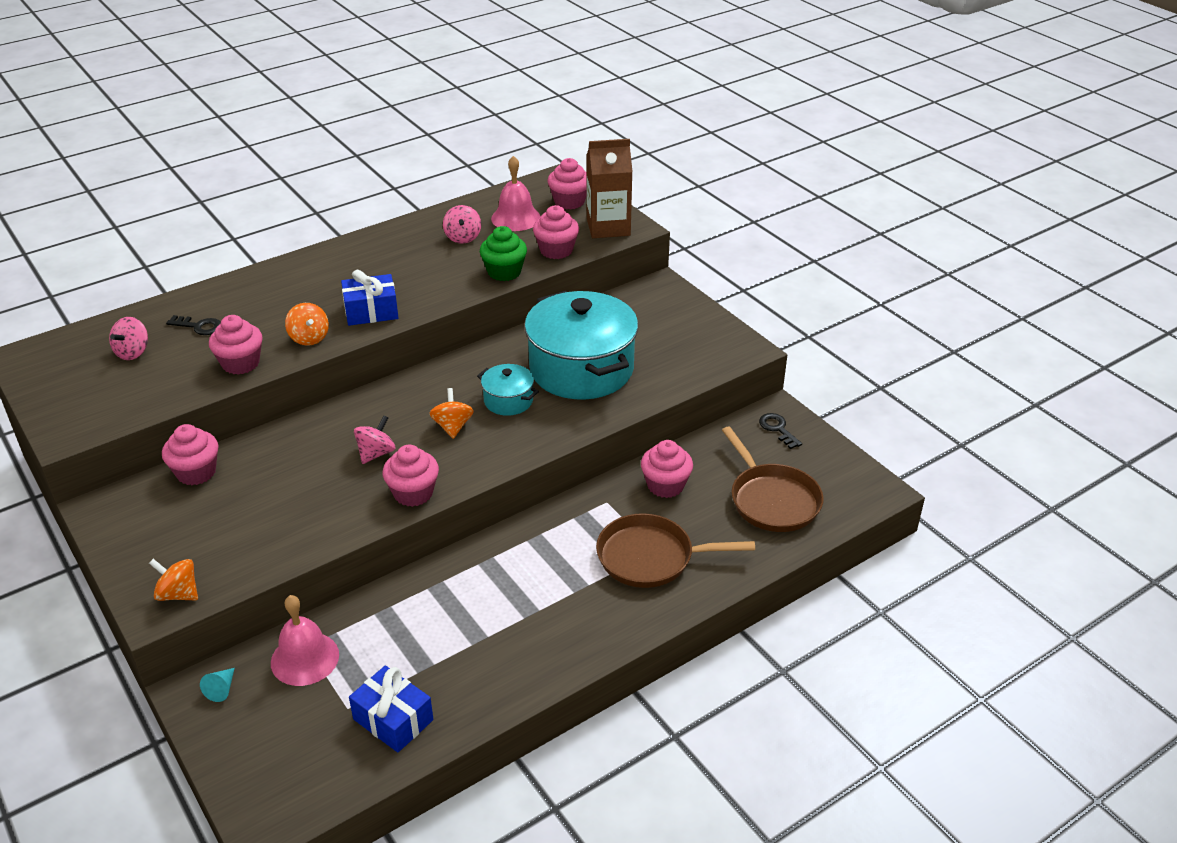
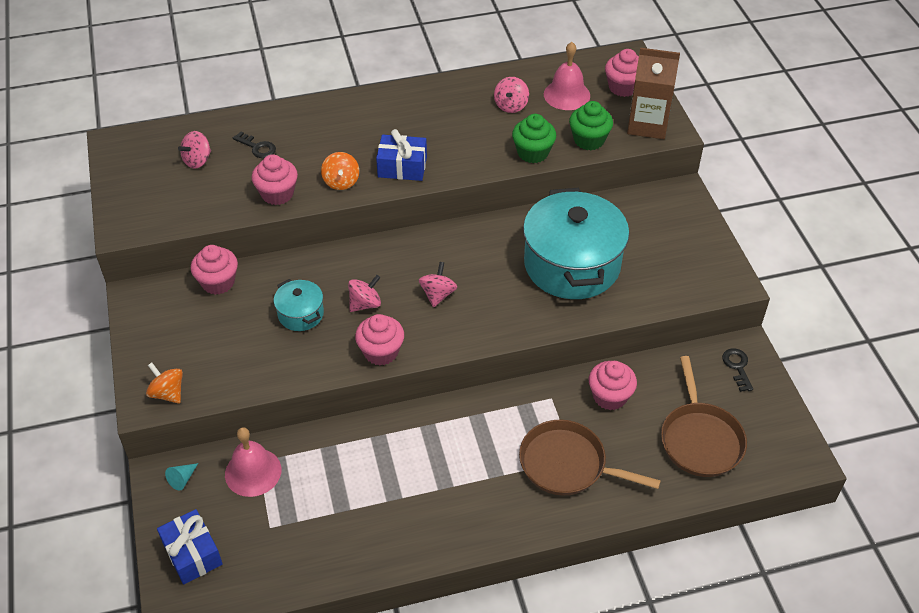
camera: 20 degrees right, 10 degrees up
blue gift [349,665,433,752] -> blue gift moved to [157,509,223,584]
orange spinning top [429,388,474,439] -> pink spinning top [419,262,457,307]
turquoise pot [477,364,539,416] -> turquoise pot moved to [274,279,324,331]
pink cupcake [533,205,579,259] -> green cupcake [569,101,613,150]

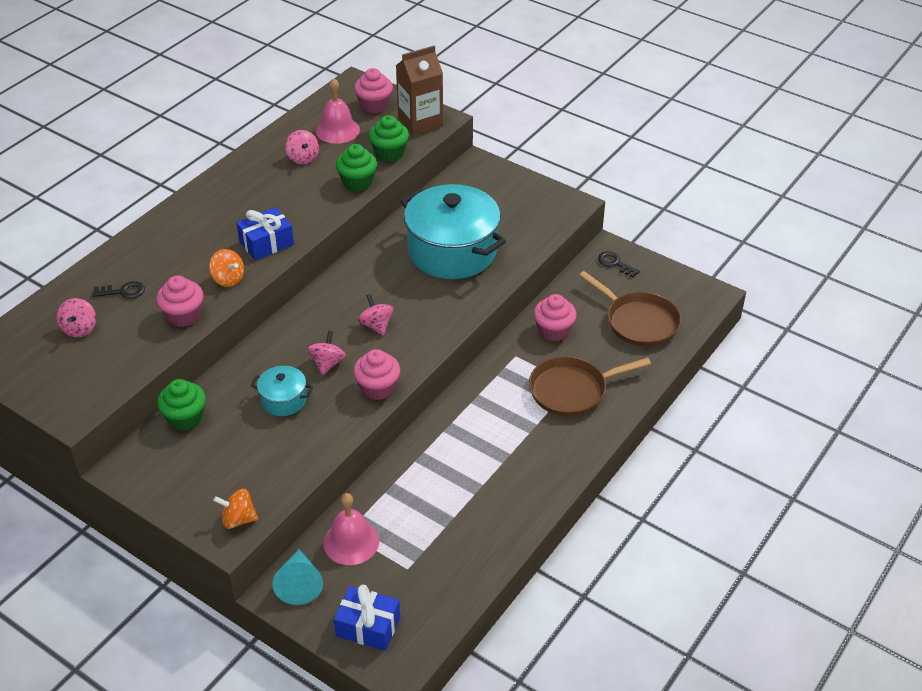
camera: 40 degrees left, 5 degrees down
turquoise cone [165,463,198,491] -> turquoise cone [272,549,323,605], size x1.88
pink cupcake [191,245,238,295] -> green cupcake [157,379,206,431]

